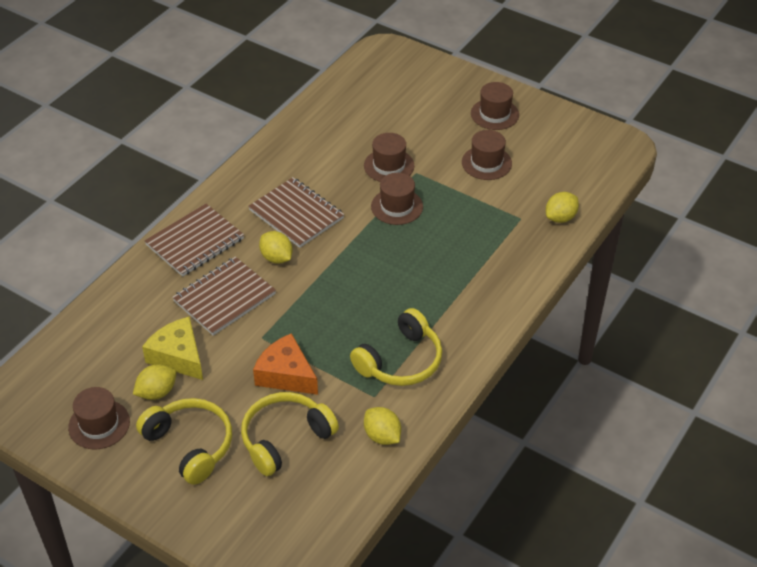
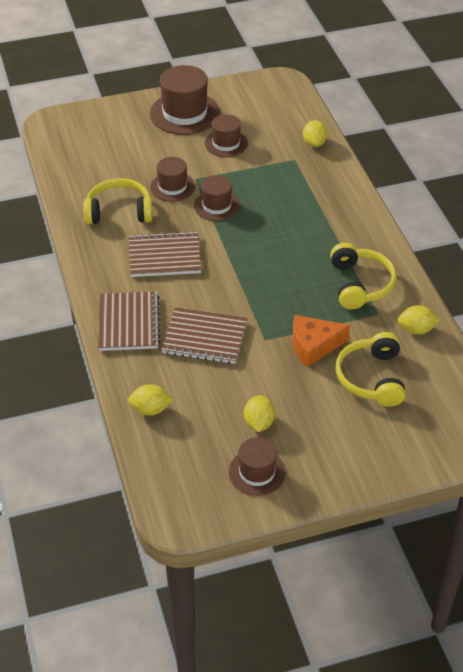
camera: 50 degrees left, 0 degrees up
yellow headphones [136,398,232,485] -> yellow headphones moved to [83,178,153,224]
yellow cheese [142,317,203,380] -> none
brown notebook [172,257,276,336] -> brown notebook turned 75 degrees counterclockwise [161,307,247,364]
yellow lemon [259,231,293,264] -> yellow lemon moved to [128,384,173,416]
brown hat [471,82,519,130] -> brown hat [150,65,220,135], size x1.67

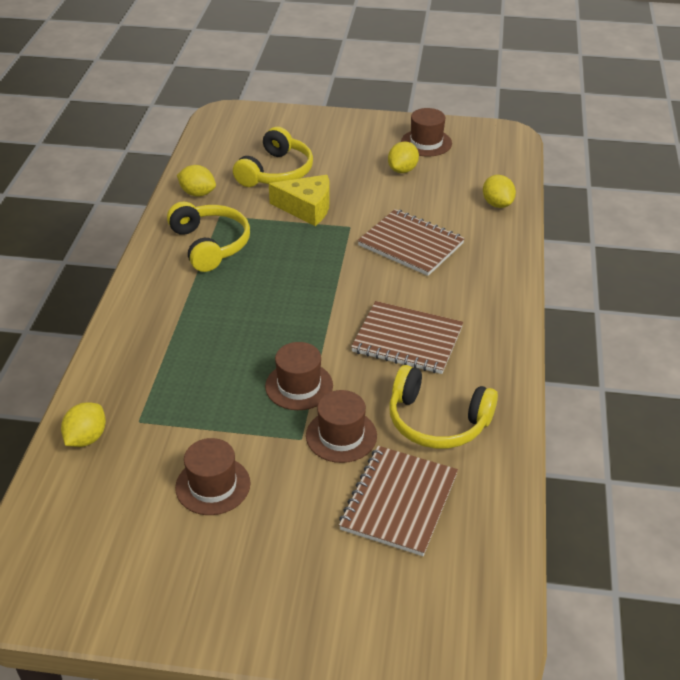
camera: 155 degrees left, 5 degrees down
brown notebook [98,291,160,351] -> brown notebook moved to [339,446,458,556]
yellow lemon [128,384,173,416] -> yellow lemon turned 45 degrees clockwise [483,175,516,208]
brown hat [150,65,220,135] -> none
orange cheese [292,315,350,367] -> yellow cheese [269,175,330,226]
yellow headphones [330,243,396,309] -> yellow headphones turned 135 degrees clockwise [167,201,250,272]

